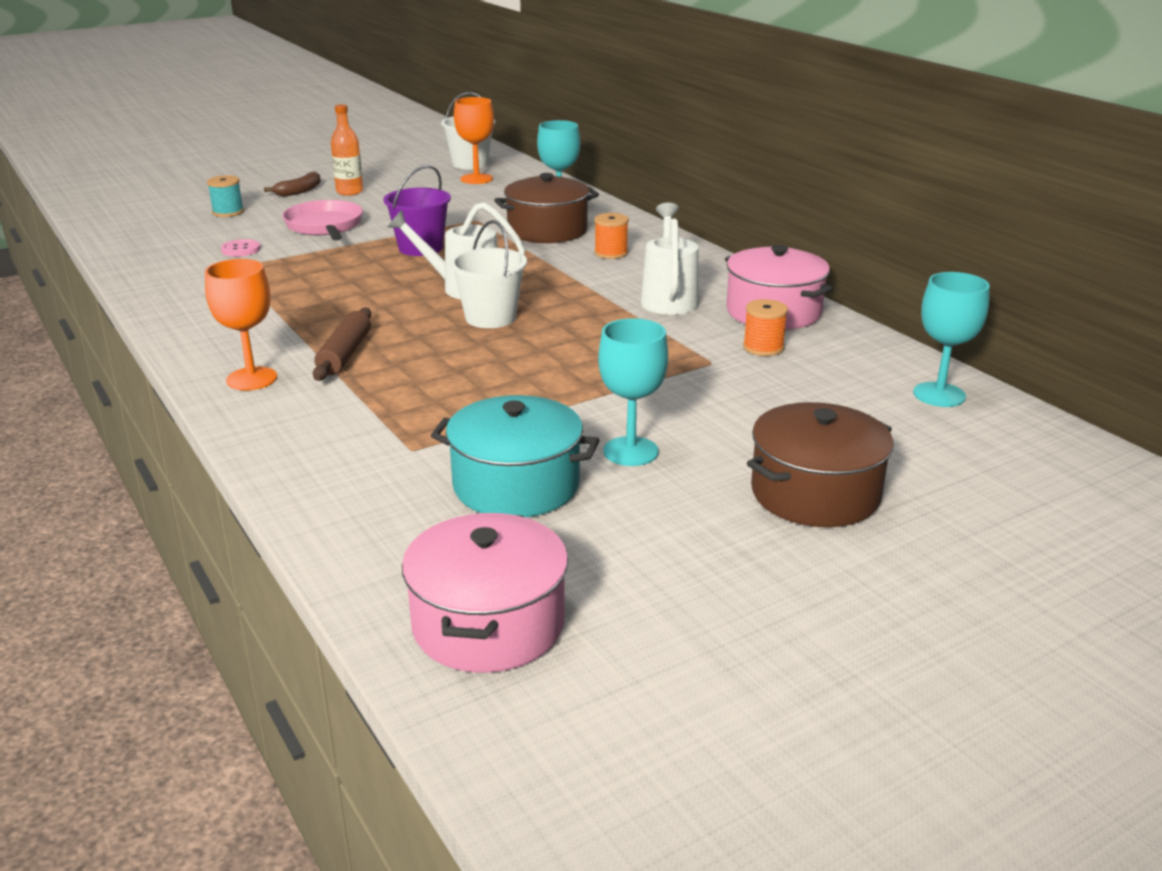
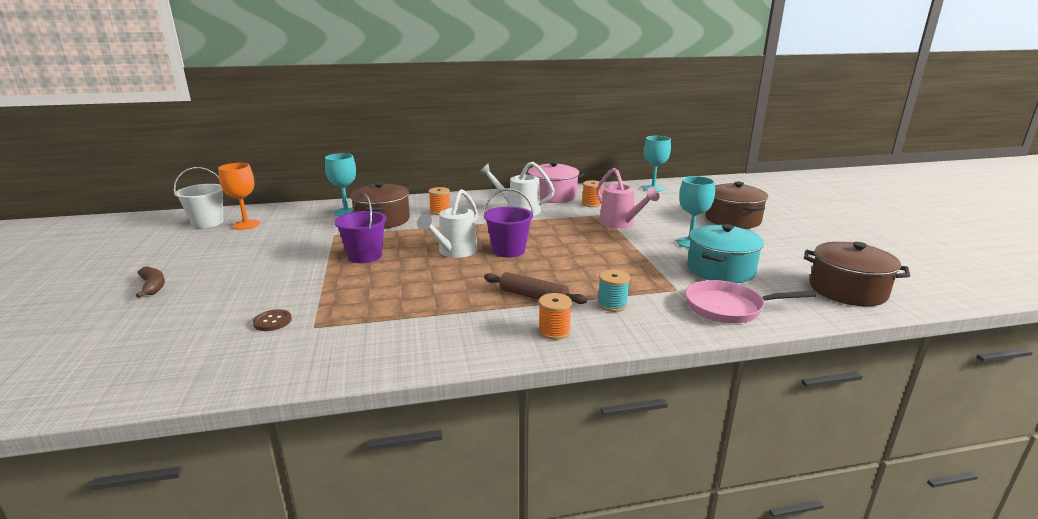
camera: 70 degrees left, 5 degrees down
orange goblet [205,259,277,390] -> orange spool [538,293,572,340]
turquoise spool [207,175,244,217] -> turquoise spool moved to [597,270,630,312]
pink button [221,239,261,257] -> brown button [253,309,292,331]
pink pan [282,200,363,241] -> pink pan moved to [685,280,816,323]
orange bottle [331,104,363,196] -> none
pink pot [402,513,568,673] -> brown pot [804,242,910,306]
white bucket [449,220,527,328] -> purple bucket [483,189,534,258]
none -> pink watering can [596,168,659,229]

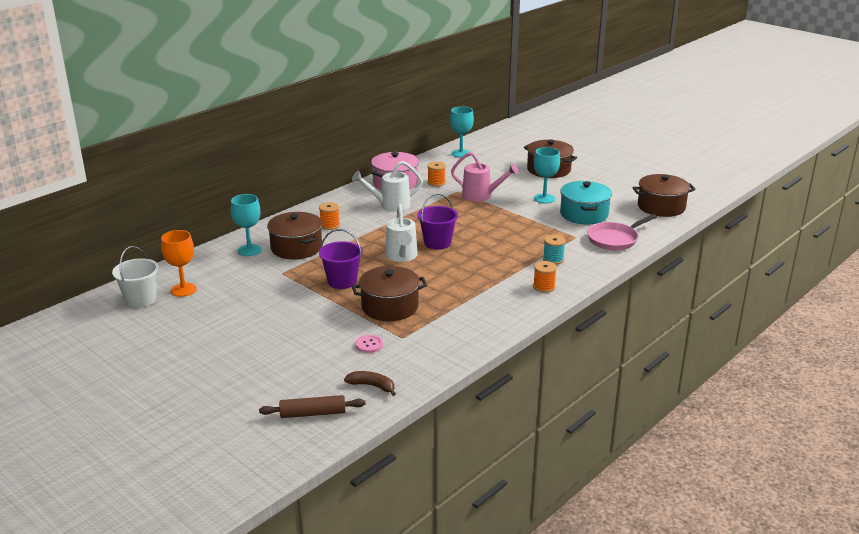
camera: 35 degrees left, 5 degrees up
brown banana [136,266,165,298] -> brown banana moved to [344,371,396,396]
brown button [253,309,292,331] -> pink button [355,335,383,353]
brown rolling pin [484,272,588,304] -> brown rolling pin moved to [259,395,365,418]
none -> brown pot [352,266,427,321]

